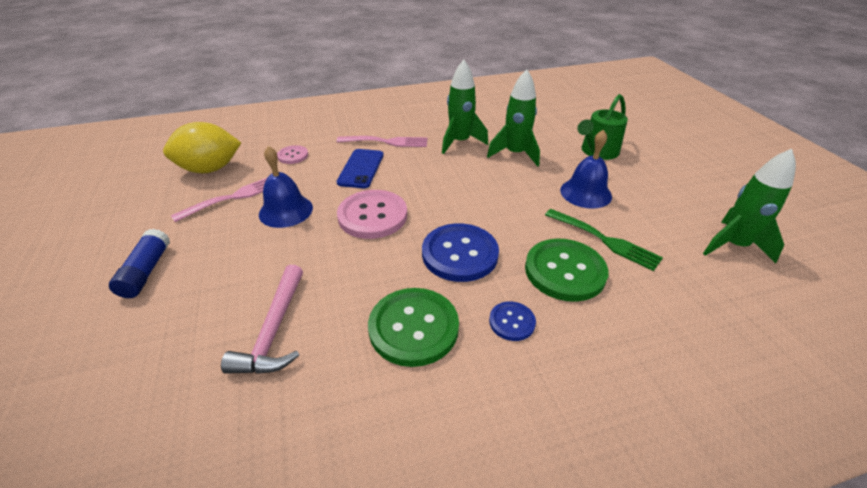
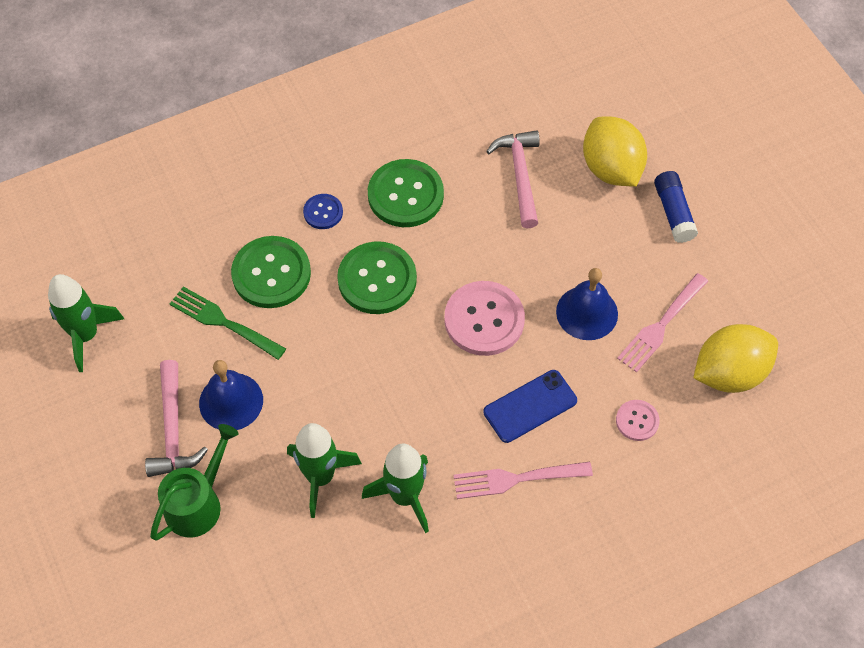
camera: 170 degrees right, 20 degrees up
blue phone [336,149,384,188] -> blue phone turned 60 degrees clockwise [483,370,577,443]
blue button [422,223,499,282] -> green button [337,241,417,314]
none -> pink hammer [145,360,208,477]
none -> yellow lemon [583,116,647,187]

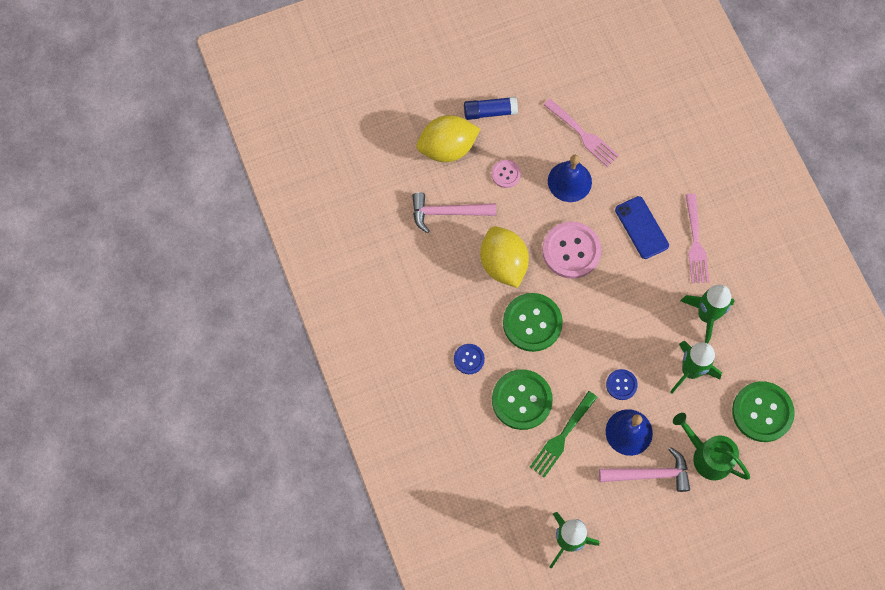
camera: 85 degrees left, 10 degrees up
green button [368,159,444,227] -> green button moved to [732,381,795,442]
pink button [616,400,660,441] -> pink button moved to [491,160,521,188]
yellow lemon [693,324,778,393] -> yellow lemon moved to [480,226,529,288]
none -> blue button [606,369,638,400]

